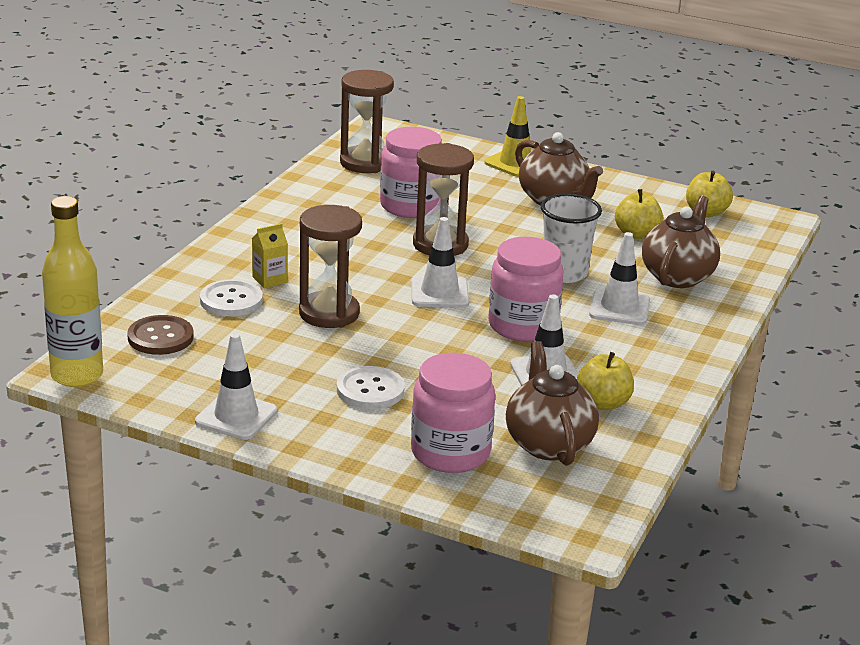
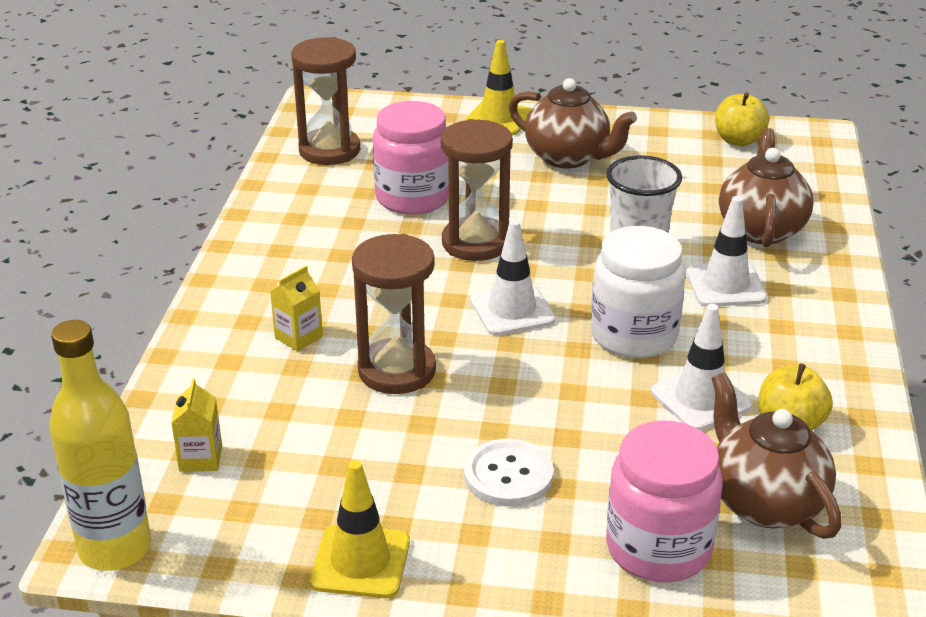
camera: 15 degrees left, 5 degrees up
brown button [127,315,194,355] -> yellow carton [171,378,222,472]
white traffic cone [195,333,277,440] -> yellow traffic cone [310,460,410,598]
white button [200,279,263,316] -> none
pink jar [488,237,564,341] -> white jar [591,226,686,358]
yellow apple [615,189,663,239] -> none

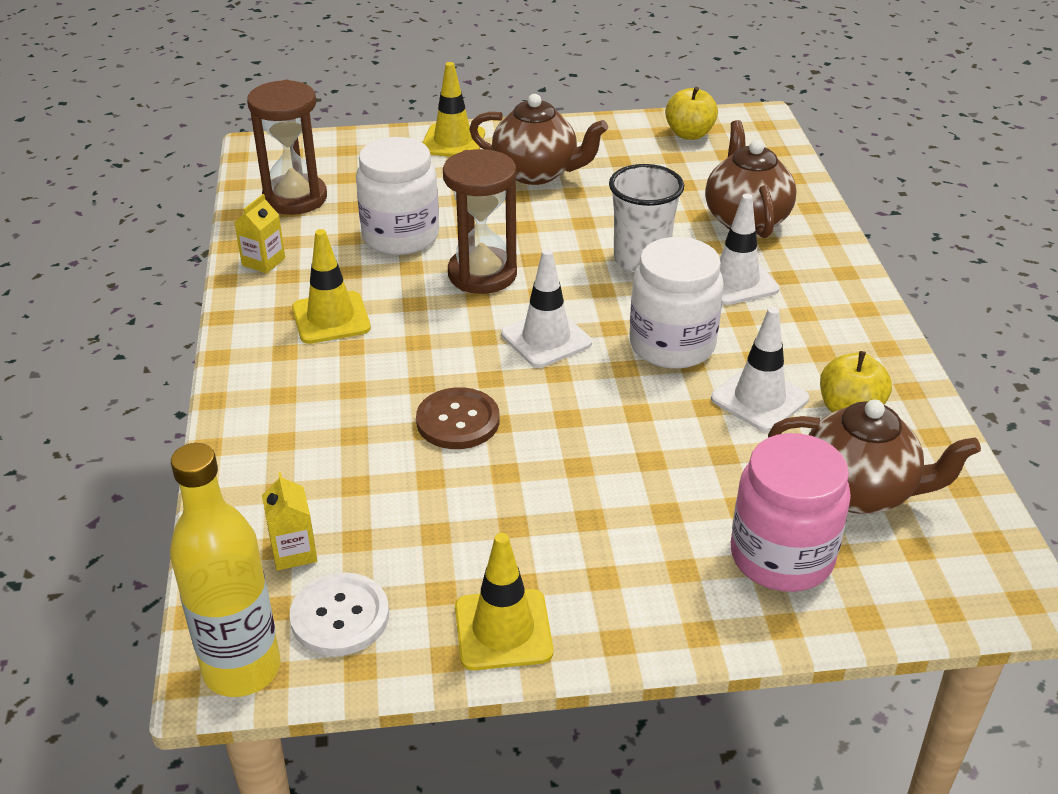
camera: 15 degrees left, 5 degrees up
yellow carton [270,266,323,352] -> yellow carton moved to [234,194,285,274]
brown hourglass [352,234,436,394] -> brown button [416,387,499,449]
pink jar [373,101,449,215] -> white jar [356,137,439,255]
white button [464,439,554,507] -> white button moved to [289,572,389,656]
brown teapot [711,373,842,539] -> brown teapot turned 150 degrees clockwise [768,399,981,514]
none -> yellow traffic cone [292,229,371,344]

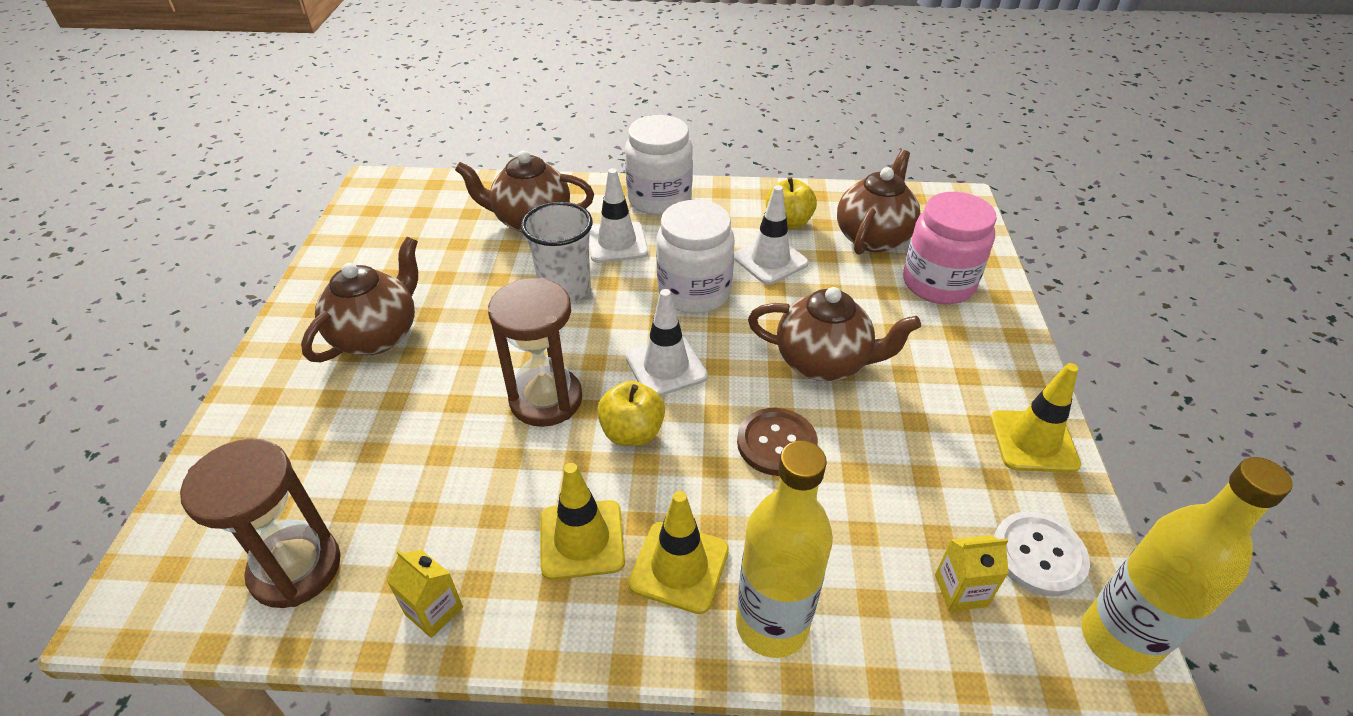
camera: 80 degrees left, 5 degrees up
white jar [356,137,439,255] -> white jar moved to [625,115,693,215]
yellow traffic cone [422,62,485,157] -> yellow traffic cone moved to [628,491,729,614]
yellow apple [665,87,718,140] -> yellow apple moved to [597,381,665,446]
none -> yellow bottle [736,441,833,658]
none -> brown teapot [748,287,921,381]

